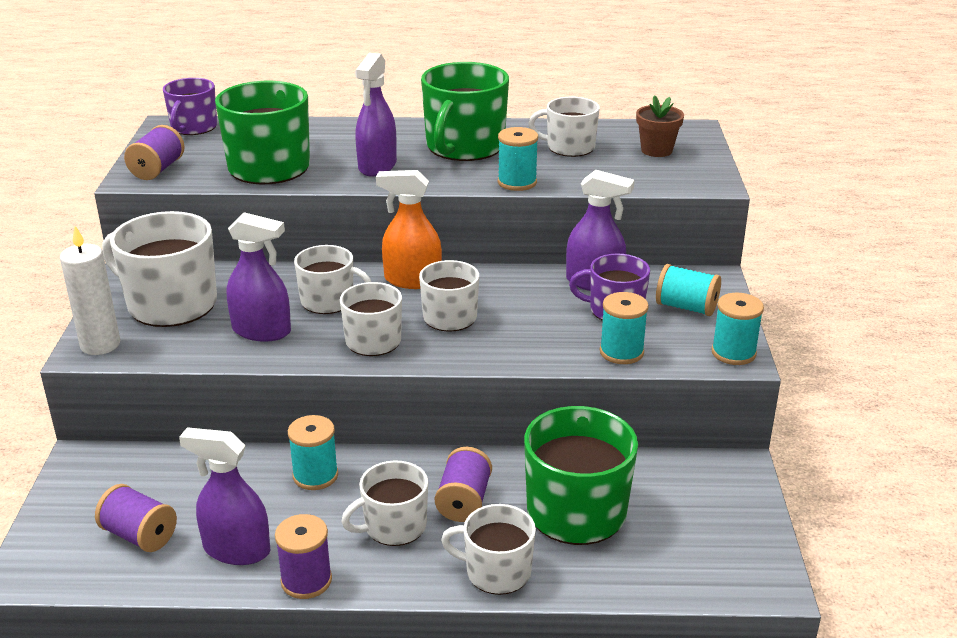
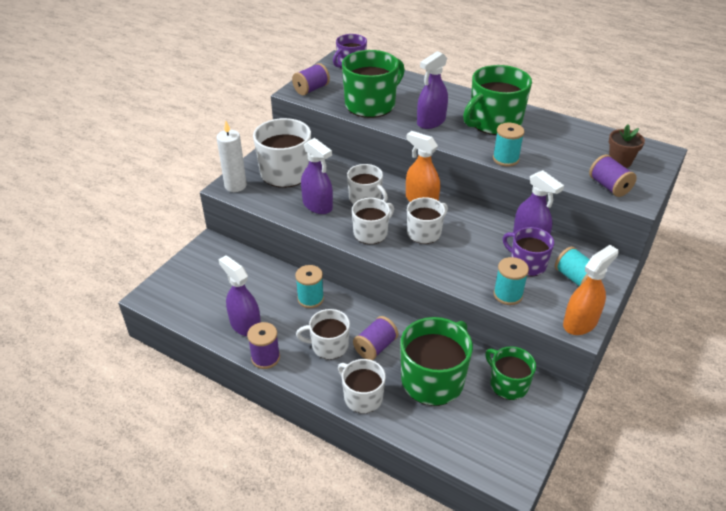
camera: 30 degrees right, 10 degrees up
purple spool [95,484,177,552] -> purple spool moved to [589,154,637,197]
white mug [528,97,600,157] -> none
turquoise spool [711,293,764,365] -> orange spray bottle [563,245,619,335]
none -> green mug [485,346,536,400]

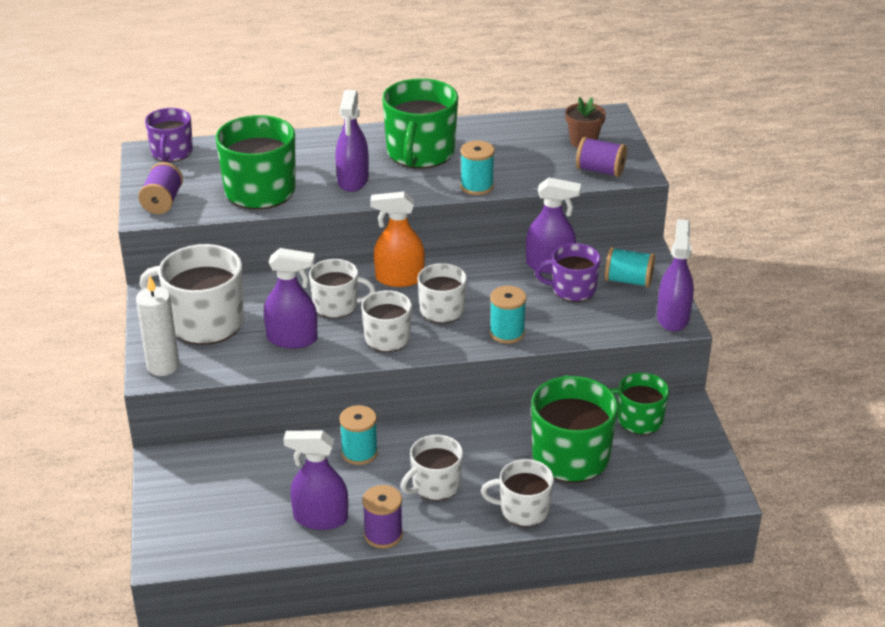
camera: 40 degrees left, 5 degrees down
purple spool [353,316,398,360] -> none
turquoise spool [493,257,529,305] -> turquoise spool moved to [489,286,526,344]
orange spray bottle [563,245,619,335] -> purple spray bottle [657,219,694,332]

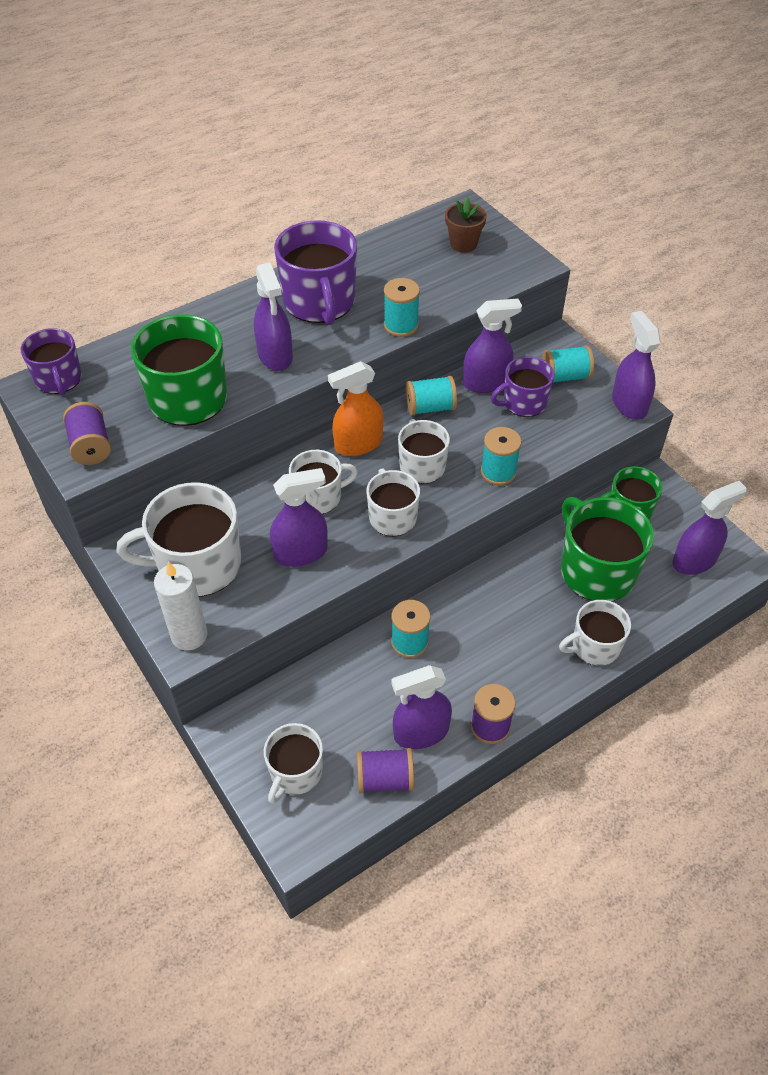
camera: 25 degrees left, 15 degrees up
green mug [382,78,458,168] -> purple mug [274,220,357,325]
white mug [401,435,463,501] -> white mug moved to [264,723,323,804]
purple spool [576,137,627,177] -> purple spool moved to [357,748,414,794]
none -> turquoise spool [406,376,457,416]
none -> purple spray bottle [672,481,747,575]

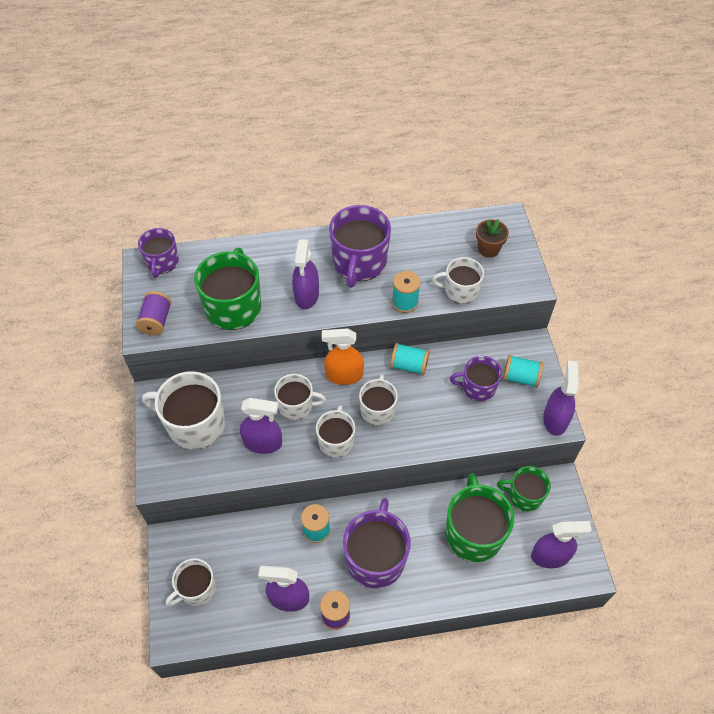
camera: 25 degrees right, 5 degrees up
white candle [154,561,207,650] -> none
purple spool [357,748,414,794] -> none
purple spray bottle [463,299,522,393] -> none
turquoise spool [481,427,522,485] -> none
white mug [559,600,631,666] -> white mug moved to [432,257,484,304]
none -> purple mug [343,498,411,589]

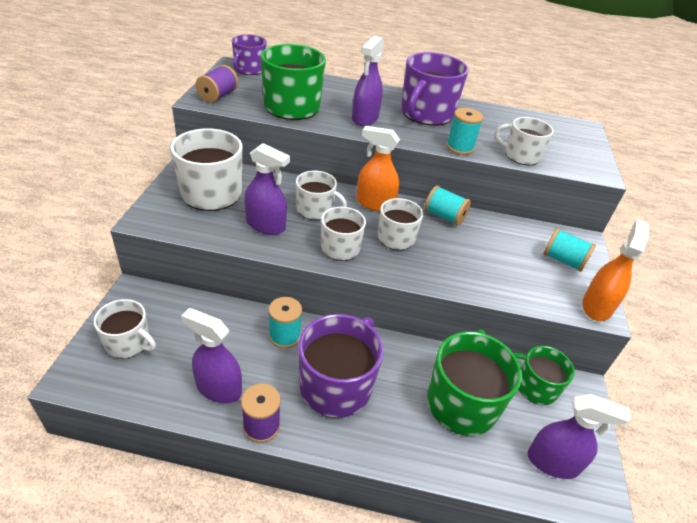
camera: 15 degrees right, 15 degrees down
white mug [166,558,216,606] -> white mug turned 135 degrees counterclockwise [94,299,156,359]
purple mug [450,356,502,402] -> none
brown flower pot [476,219,509,258] -> none
purple spray bottle [543,360,579,436] -> orange spray bottle [582,219,649,321]

